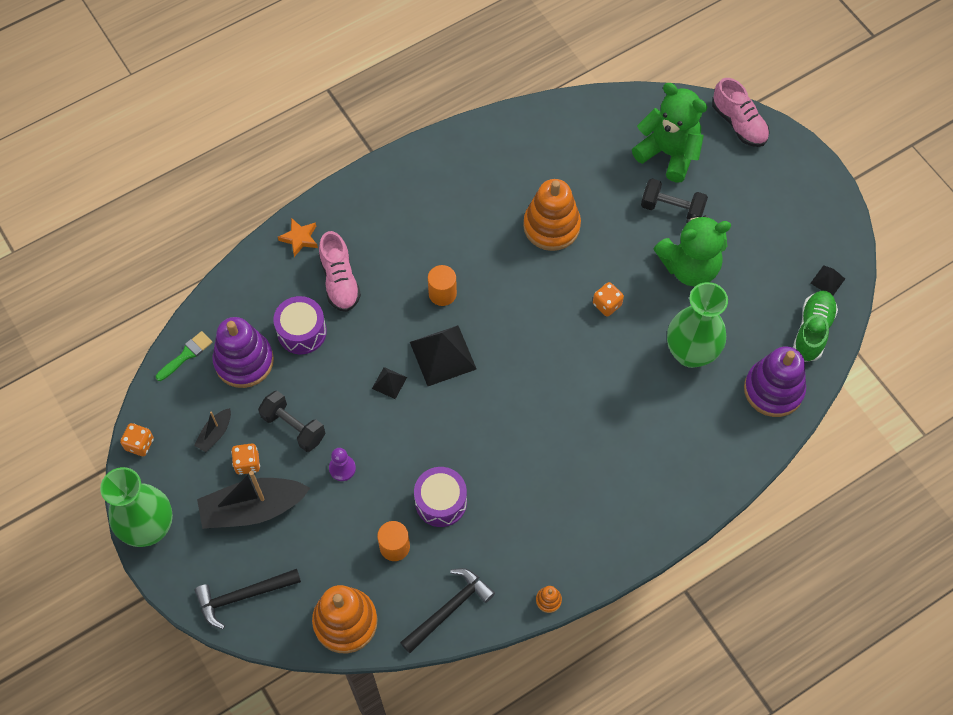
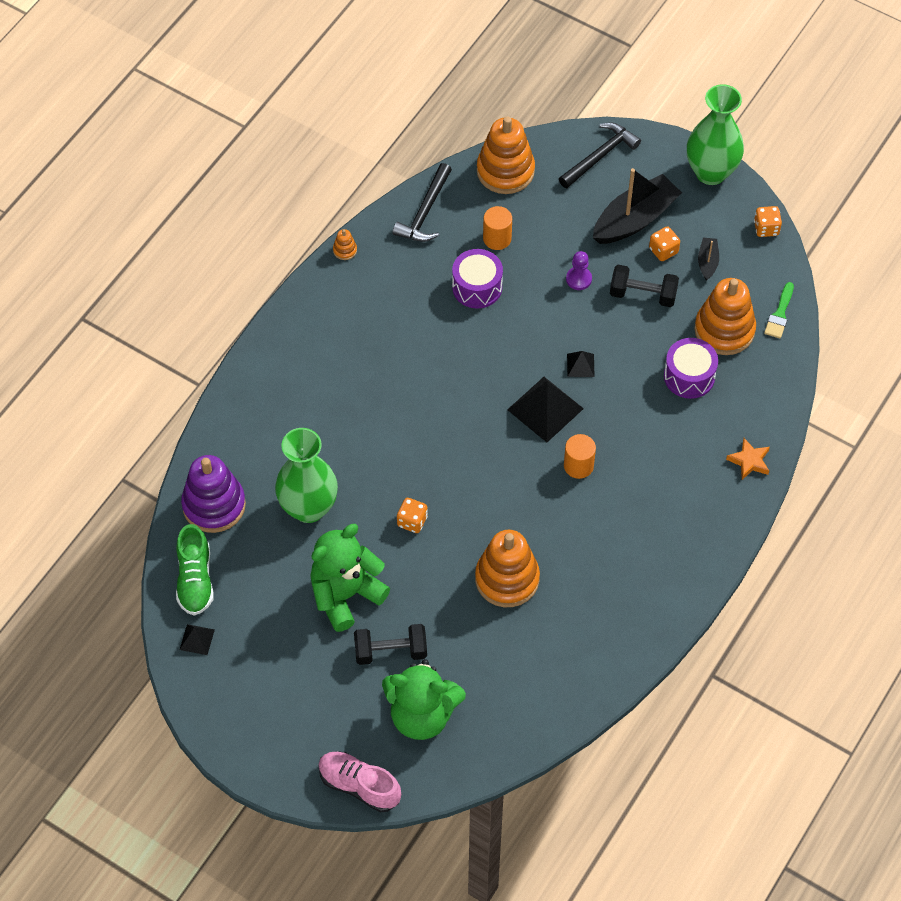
camera: 155 degrees right, 5 degrees down
purple stacking toy [212,317,274,388] -> orange stacking toy [694,278,756,355]
pink shoe [319,231,361,312] -> none

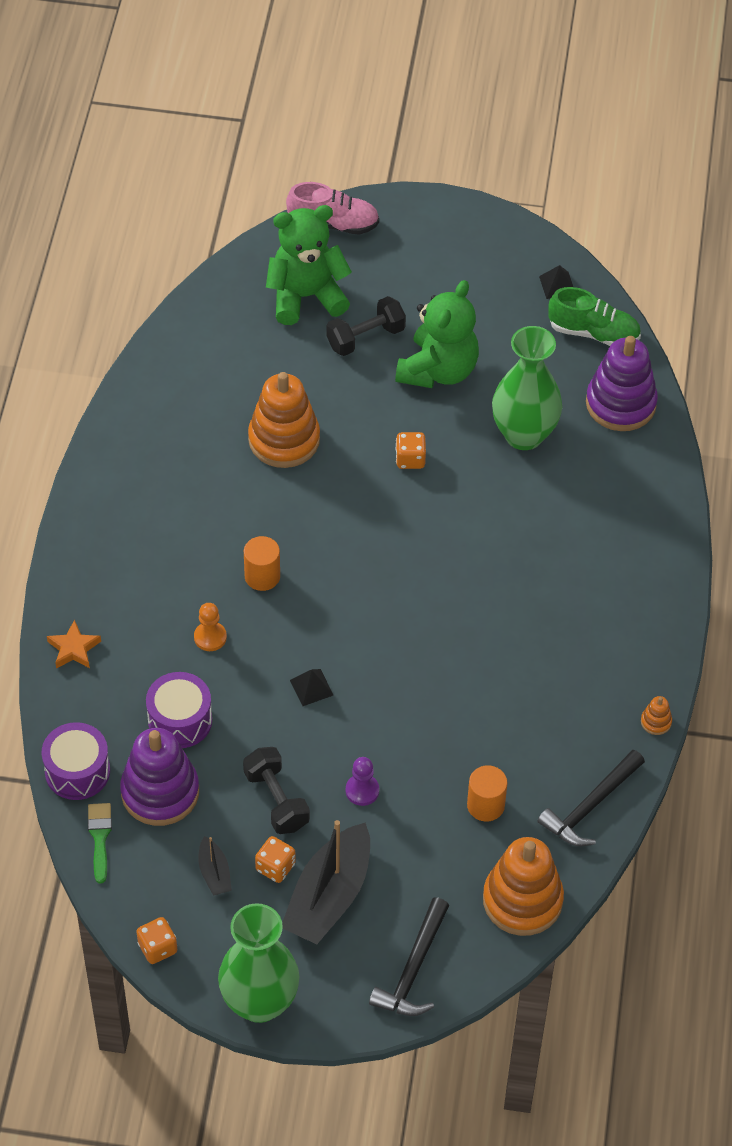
camera: 155 degrees right, 5 degrees down
green shoe [176,524,214,616] -> green shoe turned 135 degrees clockwise [548,287,641,346]
black hammer [392,163,452,242] -> black hammer turned 135 degrees counterclockwise [538,750,645,846]
purple drum [452,249,503,308] -> purple drum moved to [42,722,110,800]
black pyramid [507,377,584,442] -> none
black dumbbell [610,265,679,307] -> black dumbbell turned 75 degrees clockwise [243,747,310,834]
orange stacking toy [694,278,756,355] -> purple stacking toy [120,728,199,826]
none -> orange pawn [194,603,227,651]

